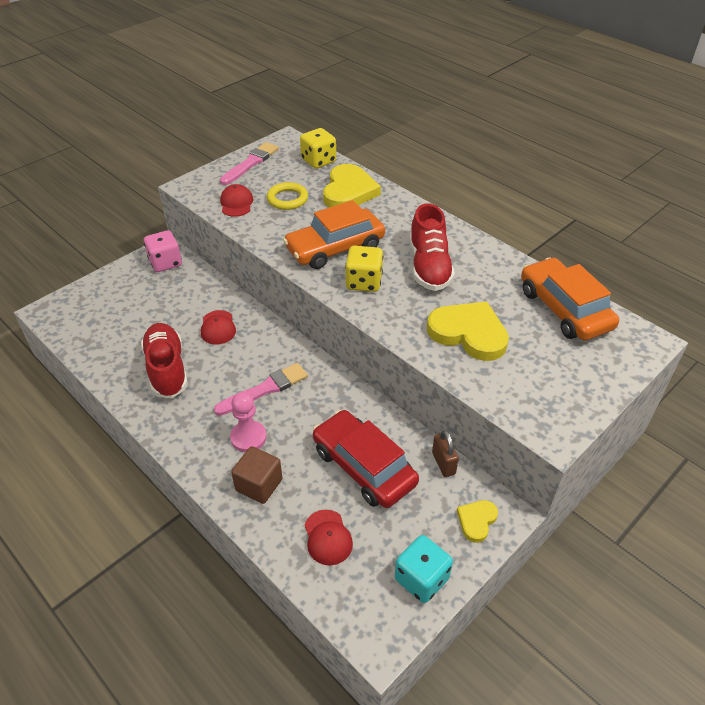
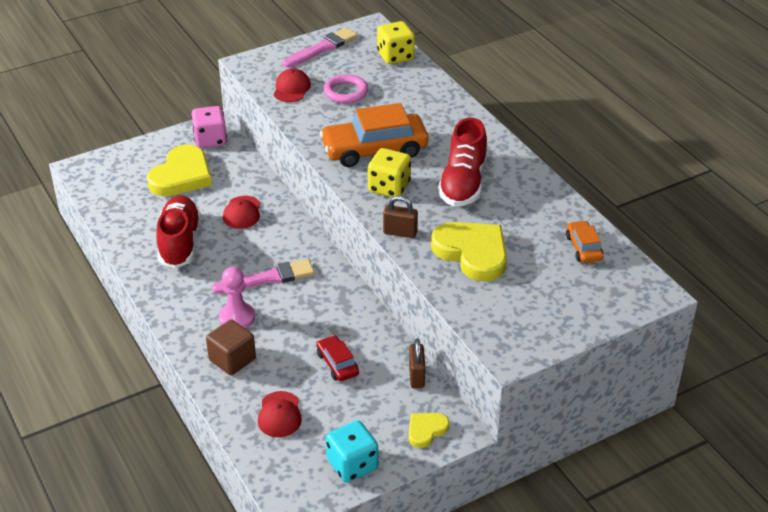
camera: 15 degrees right, 5 degrees down
yellow ring [267,182,308,210] -> pink ring [323,74,368,104]
red car [313,410,419,508] -> red car [317,335,359,381], size x0.49
yellow heart [323,164,381,208] -> yellow heart moved to [147,145,212,196]
orange car [521,257,619,341] -> orange car [566,221,604,263], size x0.49
none -> brown padlock [383,196,418,238]

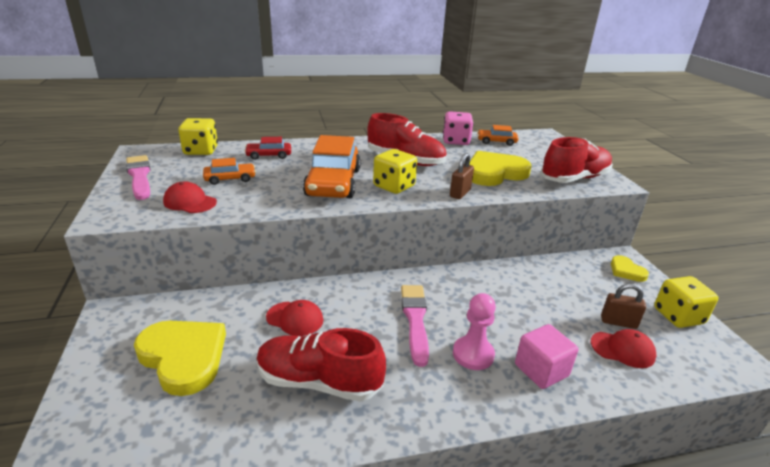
camera: 75 degrees left, 10 degrees down
pink dice [191,106,227,148] -> pink dice moved to [443,111,473,145]
brown cube [206,319,256,375] -> pink cube [515,324,579,389]
red car [317,335,359,381] -> red car moved to [244,137,291,160]
pink ring [323,74,368,104] -> orange car [203,158,256,185]
turquoise dice [326,420,378,483] -> yellow dice [654,276,718,328]
brown padlock [409,338,425,388] -> brown padlock moved to [601,284,646,329]
none -> red shoe [541,137,613,183]

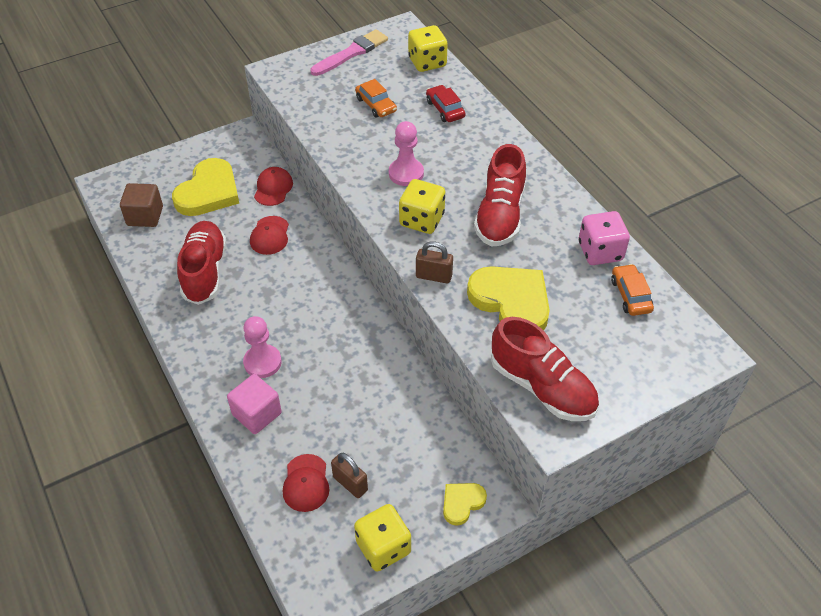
camera: 75 degrees right, 20 degrees up
red cap [163,181,217,213] -> red cap moved to [254,167,293,206]
orange car [303,135,361,198] -> pink pawn [389,121,424,186]
pink brush [401,285,429,367] -> none
brown padlock [601,284,646,329] -> brown padlock turned 45 degrees counterclockwise [331,453,368,498]
none -> brown cube [120,183,163,227]

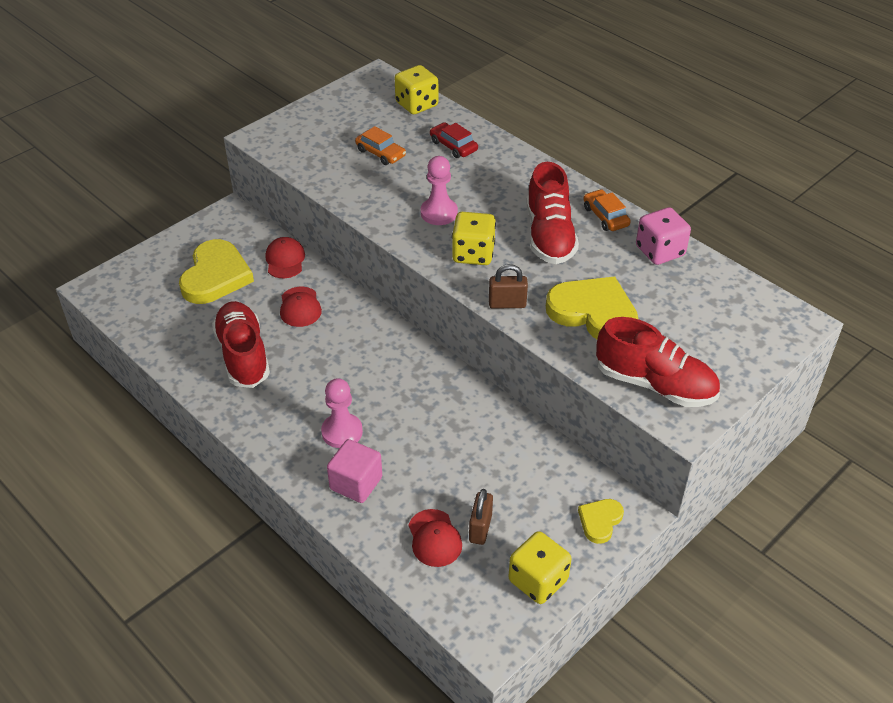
camera: 15 degrees left, 5 degrees down
brown cube [120,183,163,227] -> none
pink brush [311,29,388,76] -> none
brown padlock [331,453,368,498] -> brown padlock turned 75 degrees clockwise [469,489,493,545]
orange car [611,264,654,316] -> orange car moved to [583,189,631,231]

